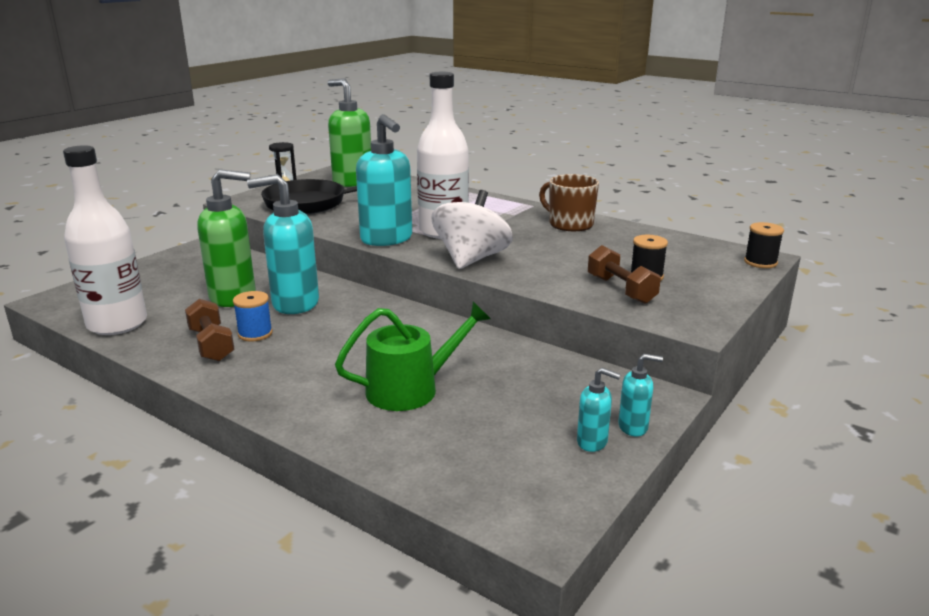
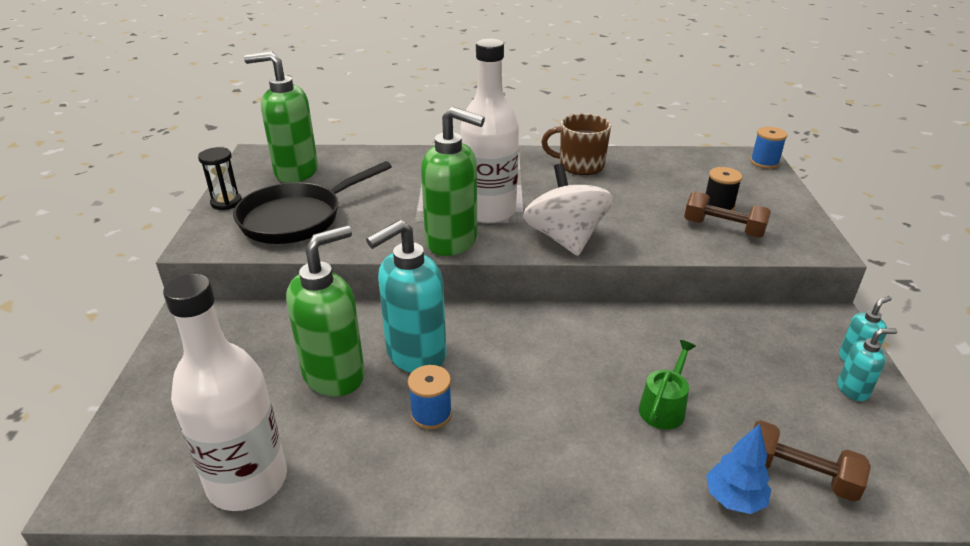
camera: 35 degrees left, 10 degrees up
brown dumbbell [185,299,235,361] -> brown dumbbell moved to [753,420,871,502]
green watering can [335,302,491,411] -> green watering can [639,340,696,429], size x0.61
turquoise soap dispenser [356,114,412,246] -> green soap dispenser [421,107,485,256]
black spool [744,222,784,268] -> blue spool [750,127,788,169]
none -> blue tree [706,424,771,514]

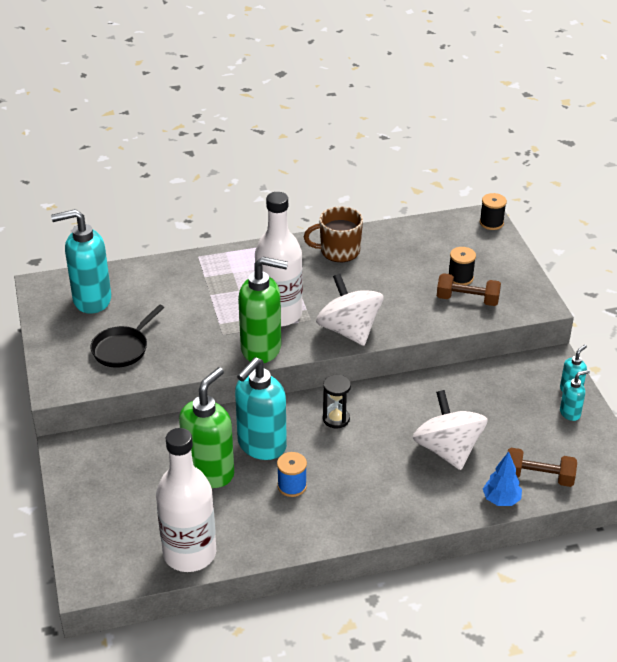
camera: 15 degrees left, 5 degrees up
black hourglass [198,147,242,210] -> black hourglass moved to [323,375,351,428]
black pan [233,161,392,244] -> black pan [90,304,164,368], size x0.65
green soap dispenser [244,51,318,183] -> turquoise soap dispenser [51,209,111,314]
green watering can [639,340,696,429] -> white spinning top [413,390,488,470]
blue spool [750,127,788,169] -> black spool [480,193,507,230]

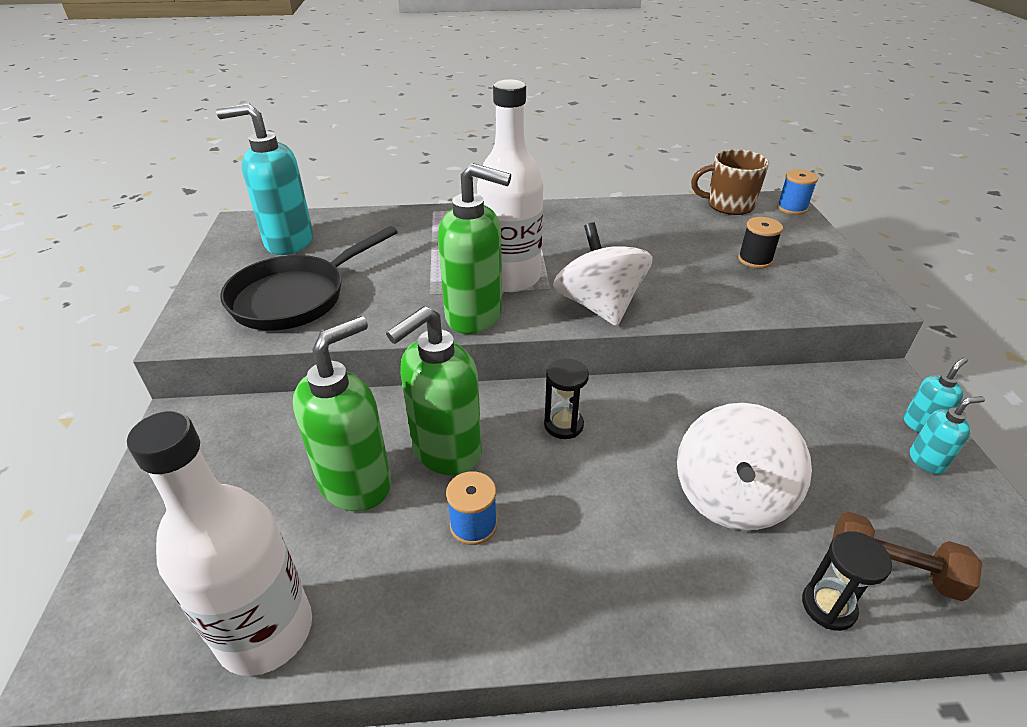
camera: 10 degrees right, 0 degrees up
black pan [90,304,164,368] -> black pan [220,226,398,331], size x1.53
turquoise soap dispenser [235,357,287,460] -> green soap dispenser [386,306,482,475]
brown mug [304,206,363,262] -> brown mug moved to [691,149,769,215]
white spinning top [413,390,488,470] -> white spinning top turned 150 degrees counterclockwise [677,403,812,530]
brown dumbbell [437,273,501,306] -> none
black spool [480,193,507,230] -> blue spool [777,169,818,215]
blue tree [483,452,522,506] -> black hourglass [802,531,892,631]

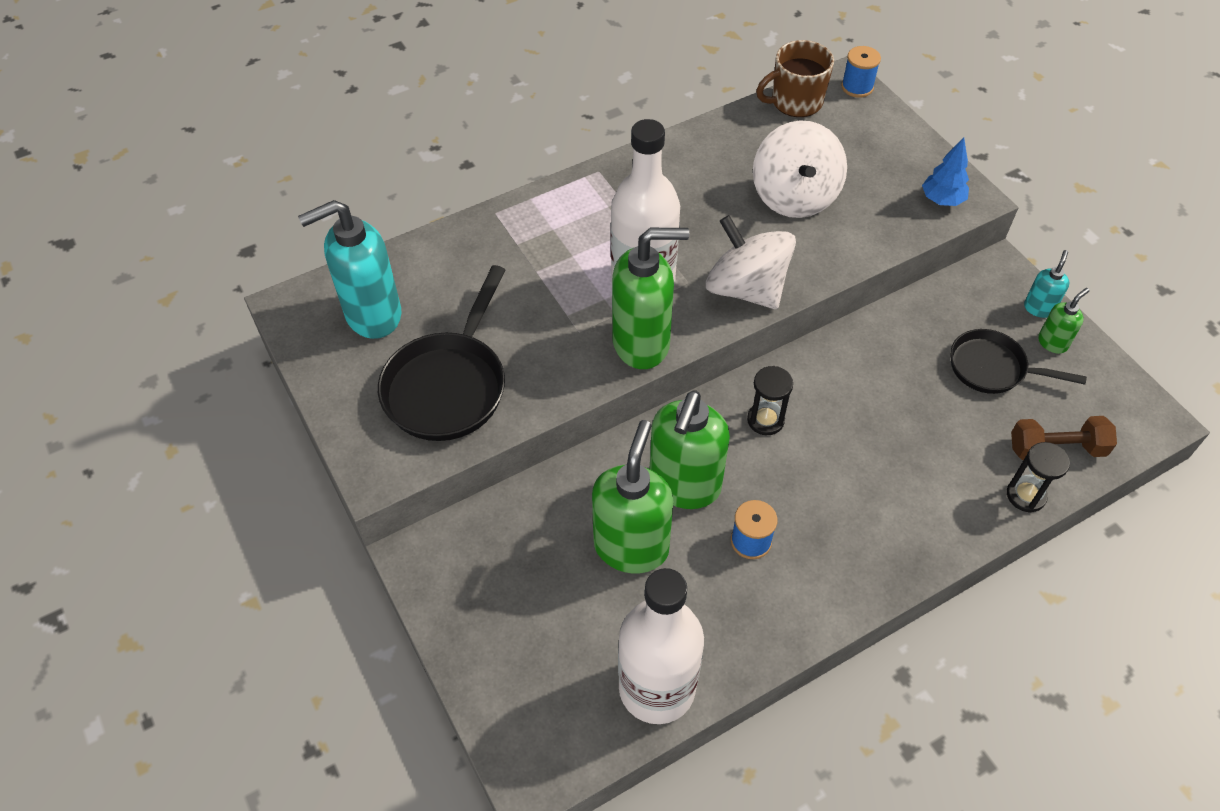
camera: 25 degrees left, 15 degrees up
white spinning top [677,403,812,530] -> white spinning top moved to [753,120,847,218]
black spool [738,217,783,268] -> none
turquoise soap dispenser [910,396,985,474] -> green soap dispenser [1038,288,1090,354]
none -> blue tree [922,137,969,206]
none -> black pan [950,329,1087,394]

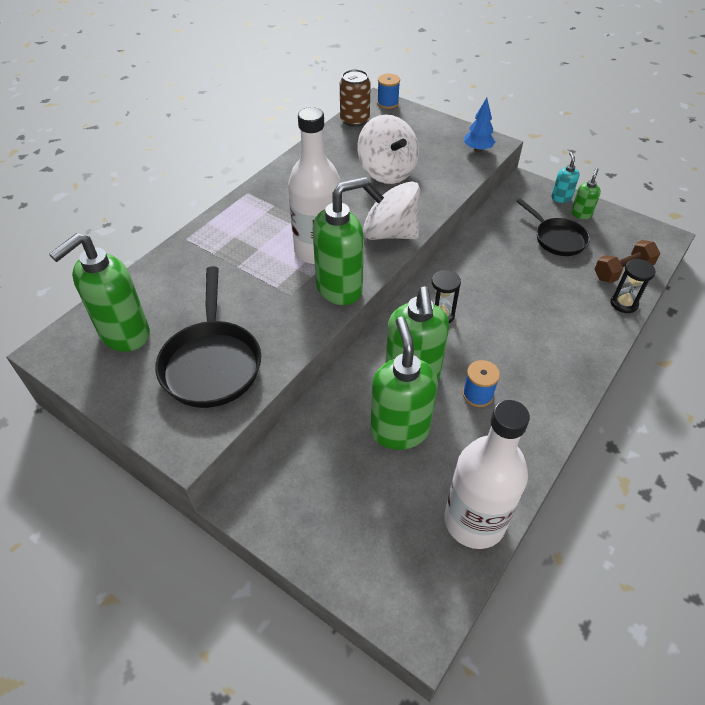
camera: 25 degrees left, 5 degrees down
turquoise soap dispenser [298,200,401,339] -> green soap dispenser [49,233,150,352]
brown mug [756,40,834,117] -> brown can [340,69,371,127]
black pan [950,329,1087,394] -> black pan turned 120 degrees counterclockwise [516,198,590,256]

